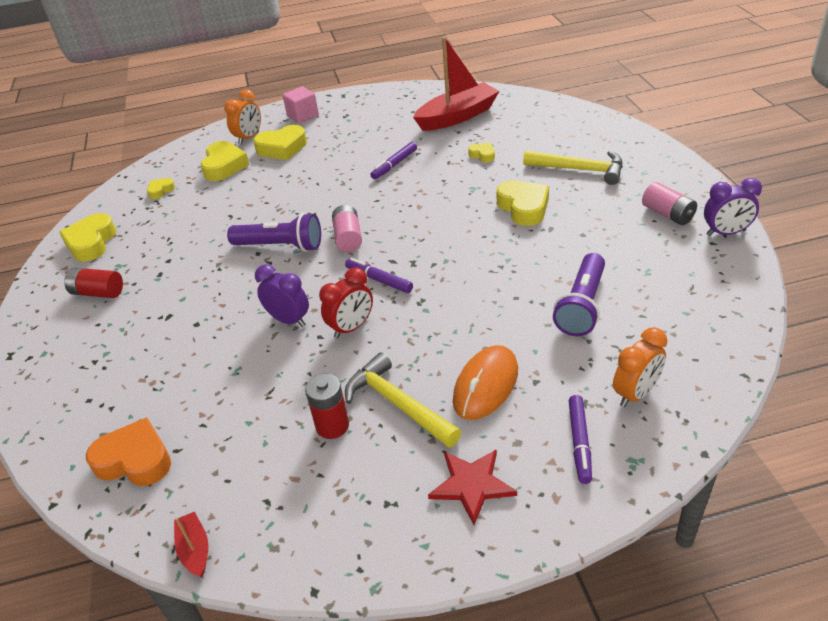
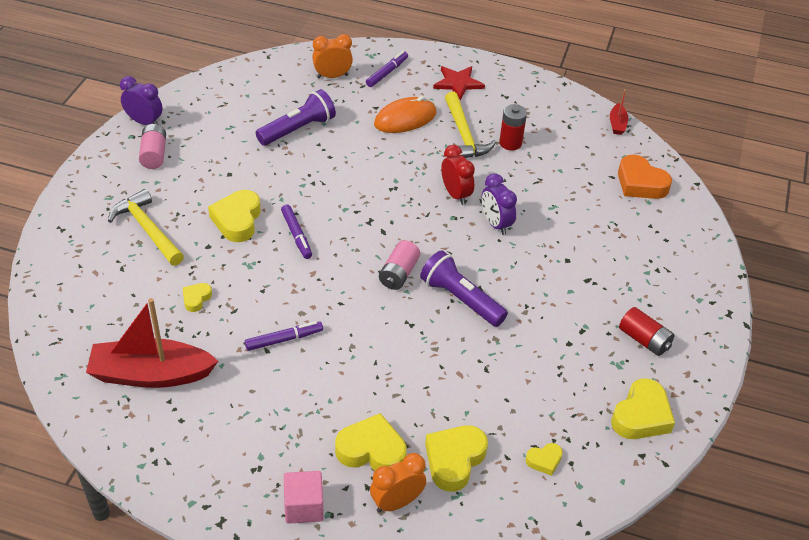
camera: 155 degrees left, 5 degrees up
red clock [319,267,373,339] -> red clock turned 75 degrees clockwise [441,145,475,205]
purple marker [345,258,413,293] -> purple marker moved to [281,205,312,259]
yellow heart [468,143,495,162] -> yellow heart turned 45 degrees clockwise [183,283,212,312]

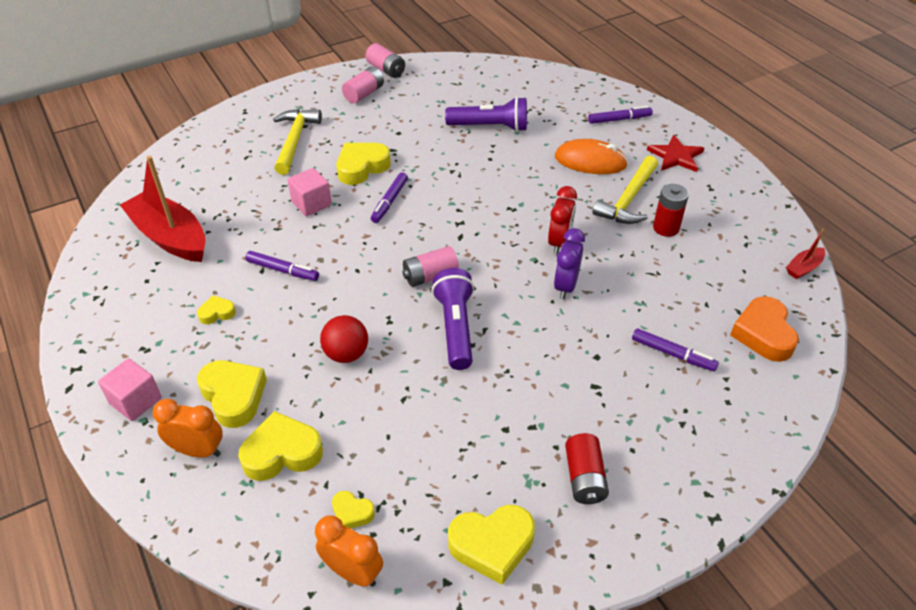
camera: 45 degrees right, 0 degrees up
purple clock [120,76,163,125] -> pink battery [365,43,405,78]
yellow heart [183,283,212,312] -> yellow heart moved to [197,295,236,324]
orange clock [312,34,353,78] -> orange clock moved to [315,515,383,587]
none -> pink cube [288,168,332,216]
none -> red ball [320,315,368,363]
none -> purple marker [632,328,719,371]

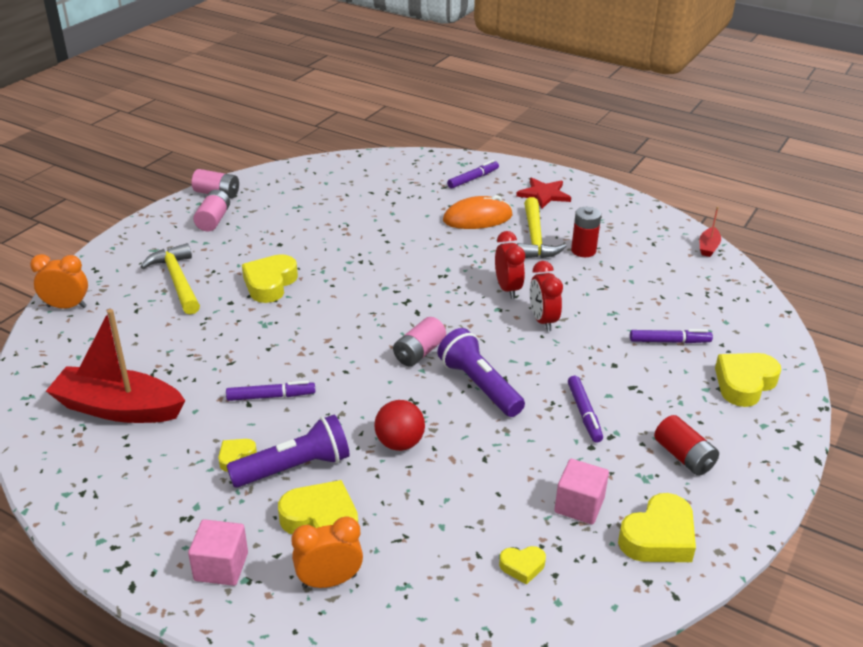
camera: 30 degrees left, 10 degrees down
yellow heart [238,411,323,481] -> yellow heart moved to [715,353,781,407]
pink cube [288,168,332,216] -> pink cube moved to [554,459,609,524]
orange clock [315,515,383,587] -> orange clock moved to [30,254,88,309]
purple marker [371,172,408,223] -> purple marker moved to [568,376,603,443]
purple flashlight [445,97,527,132] -> purple flashlight moved to [226,415,350,488]
purple clock [554,228,585,300] -> red clock [530,261,563,332]
orange heart [730,296,799,362] -> none

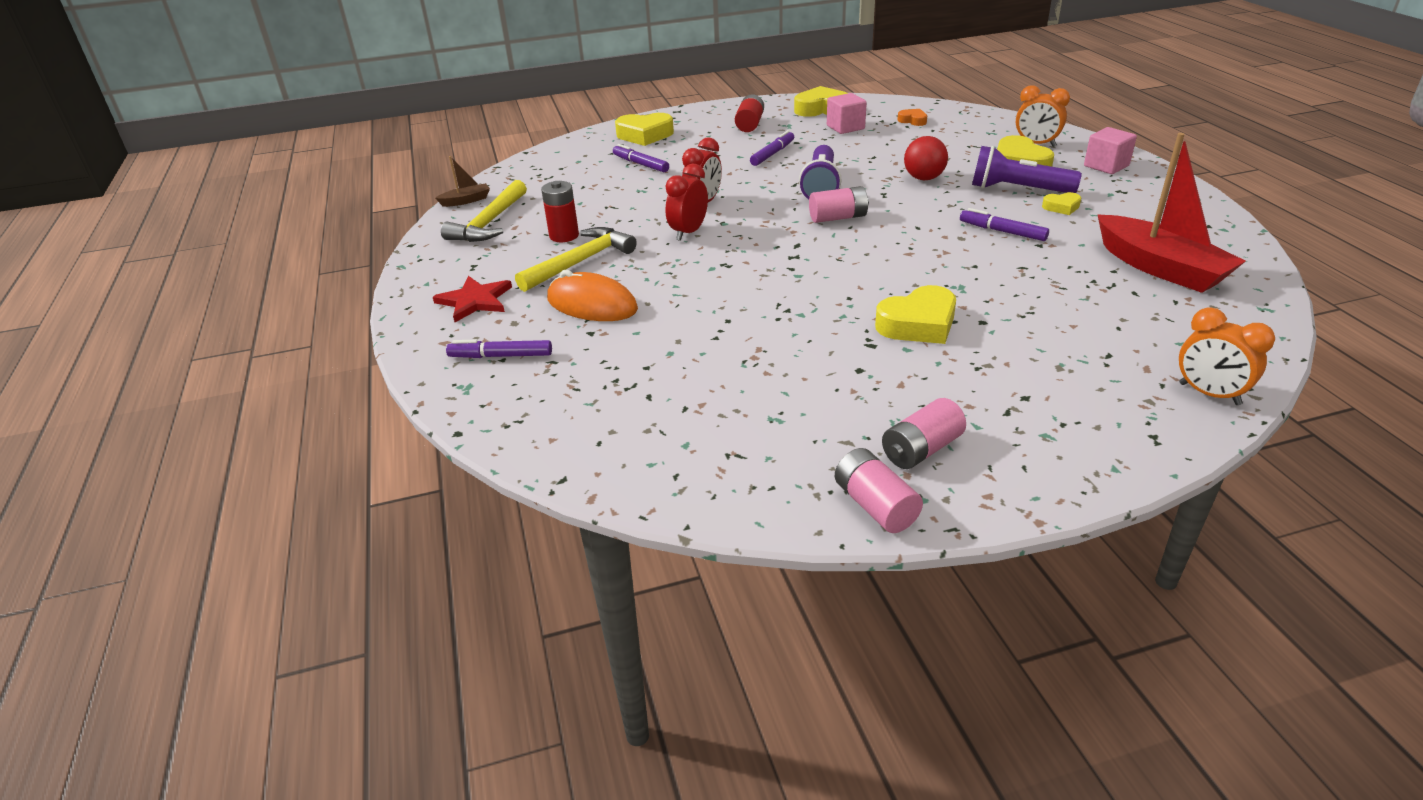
camera: 135 degrees left, 0 degrees up
yellow hammer [140,243,200,315] -> yellow hammer moved to [441,180,527,242]
yellow heart [499,546,546,585] -> orange heart [897,109,927,126]
red boat [700,207,721,257] -> brown boat [435,156,490,207]

